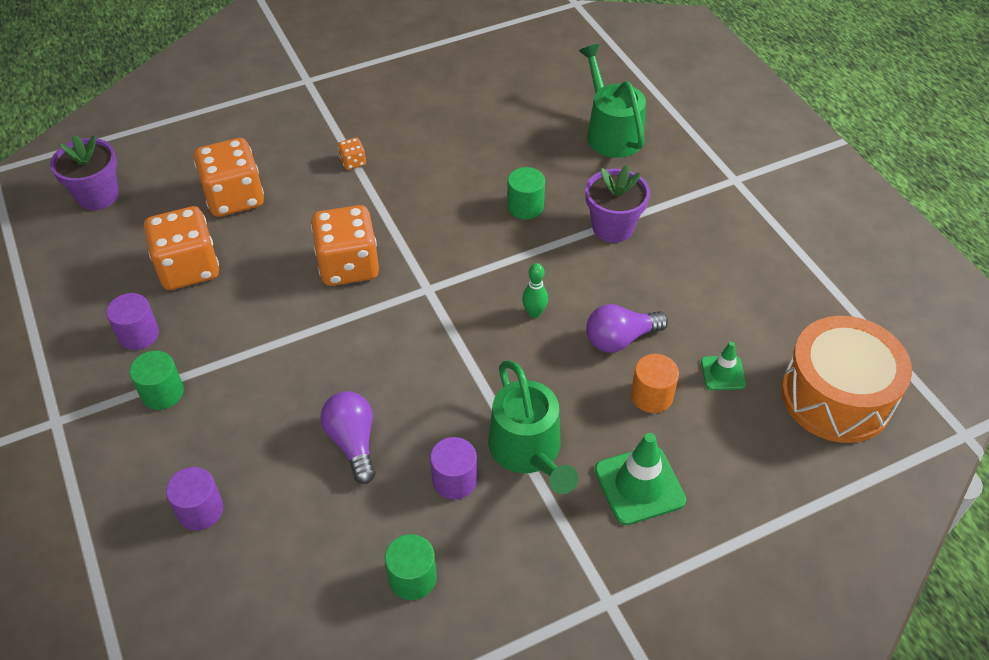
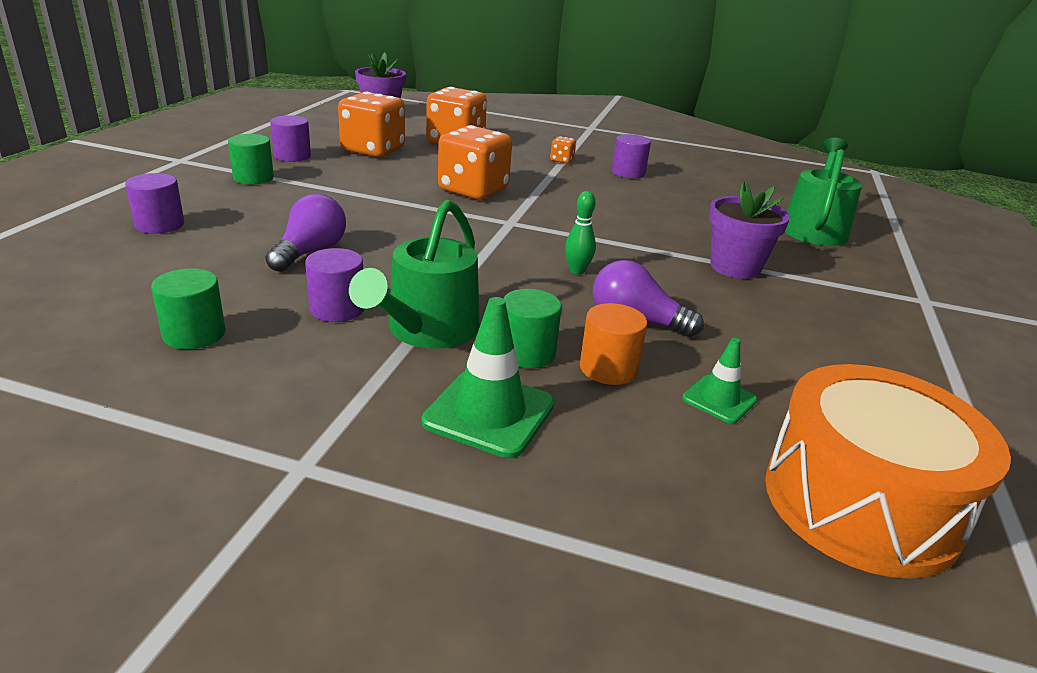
camera: 40 degrees right, 20 degrees down
green cylinder [507,167,545,219] -> green cylinder moved to [503,289,562,368]
none -> purple cylinder [612,134,651,179]

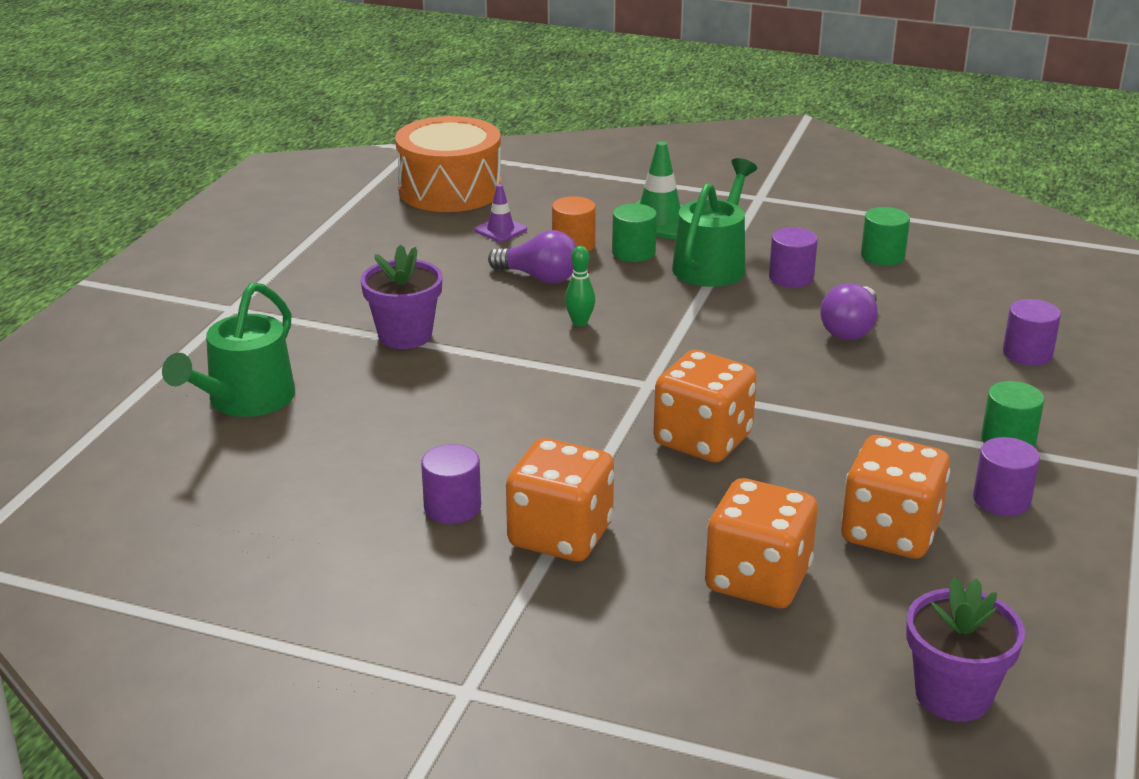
camera: 175 degrees left, 0 degrees up
orange dice [550,136,576,163] -> orange dice [506,438,614,561], size x2.35
green traffic cone [682,338,757,424] -> purple traffic cone [474,184,527,242]

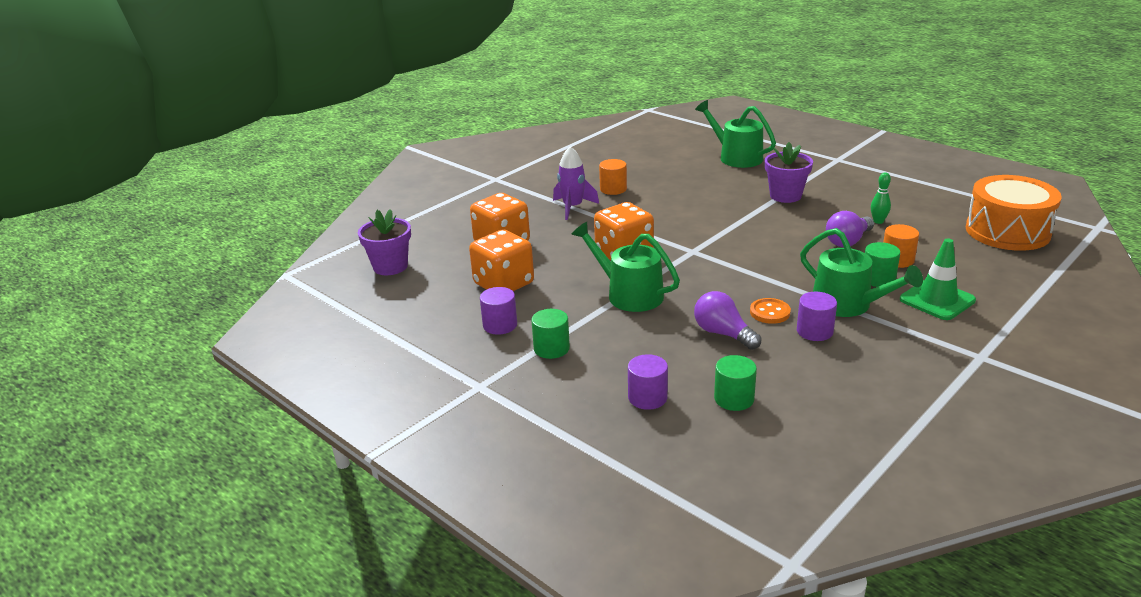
camera: 115 degrees right, 0 degrees up
purple cylinder [421,444,481,524] -> orange cylinder [599,159,627,195]
purple traffic cone [474,184,527,242] -> none
orange dice [506,438,614,561] -> purple rocket [553,146,599,220]
green bowling pin [565,246,595,326] -> green bowling pin moved to [871,172,891,224]
green cylinder [861,207,910,266] -> green cylinder moved to [714,355,757,411]
none -> green watering can [571,222,680,312]
none -> orange button [750,298,791,324]

